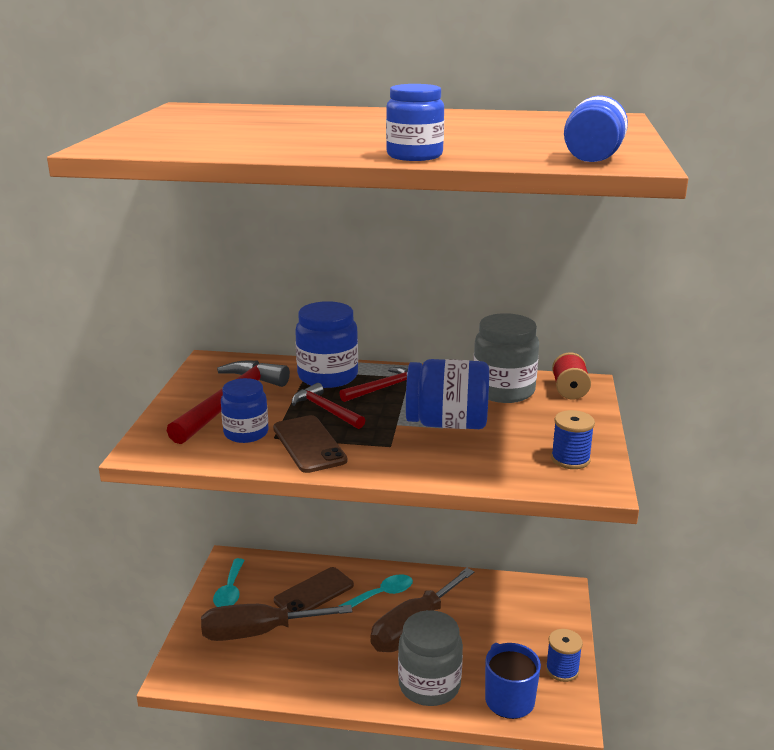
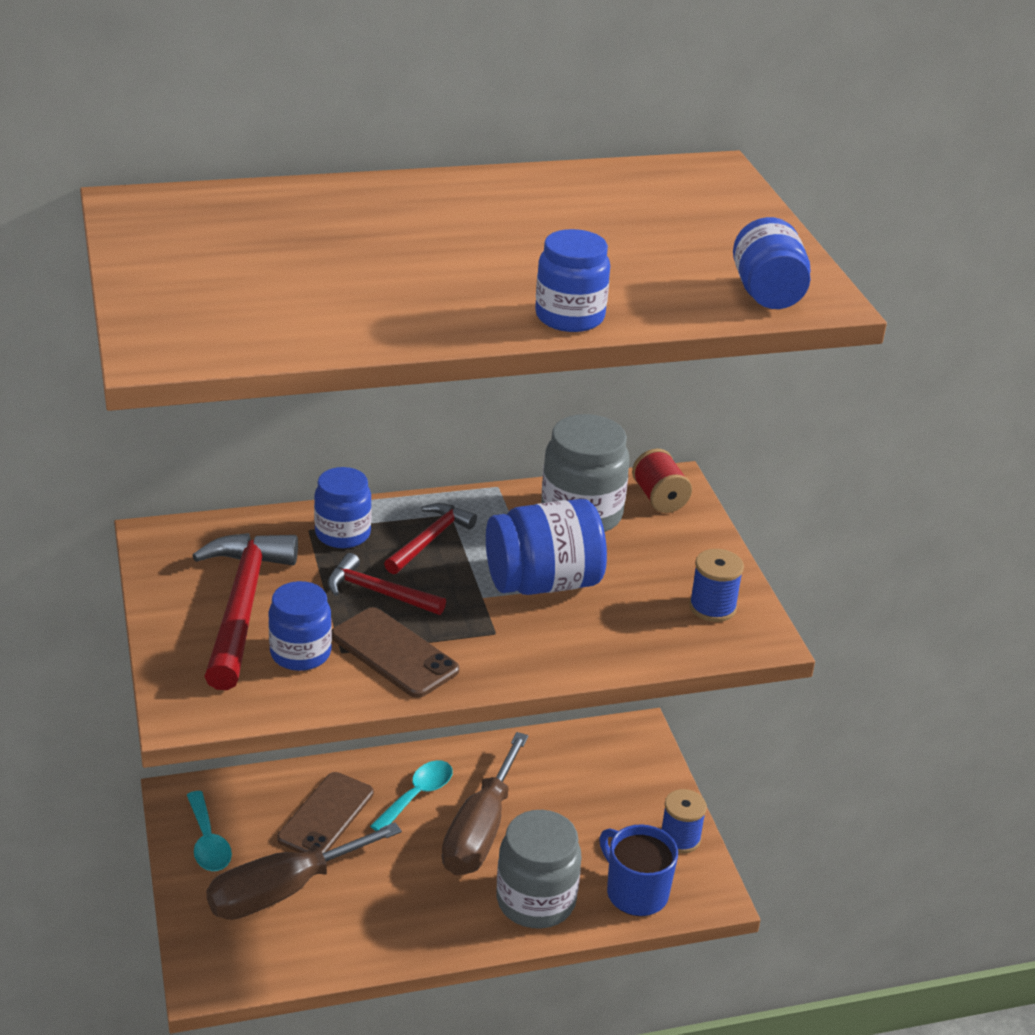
camera: 25 degrees left, 10 degrees up
blue jar [295,301,358,388] -> blue jar [314,467,372,548], size x0.65

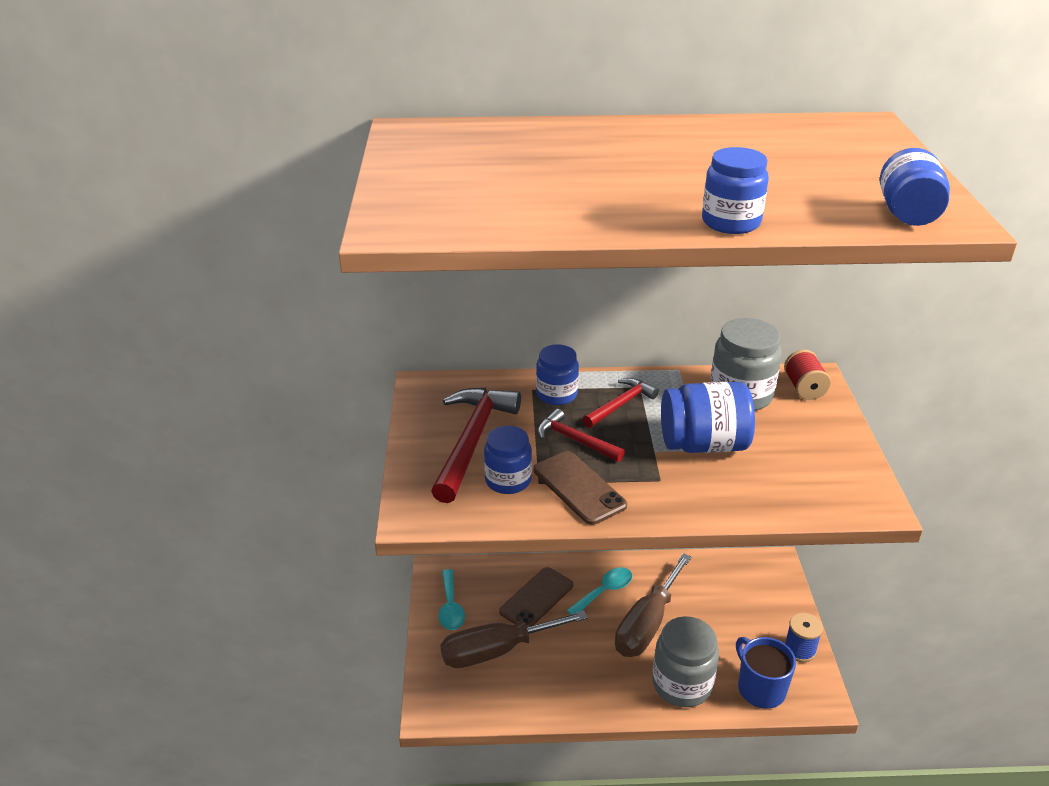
camera: 15 degrees right, 0 degrees up
blue spool [689,549,744,622] -> none

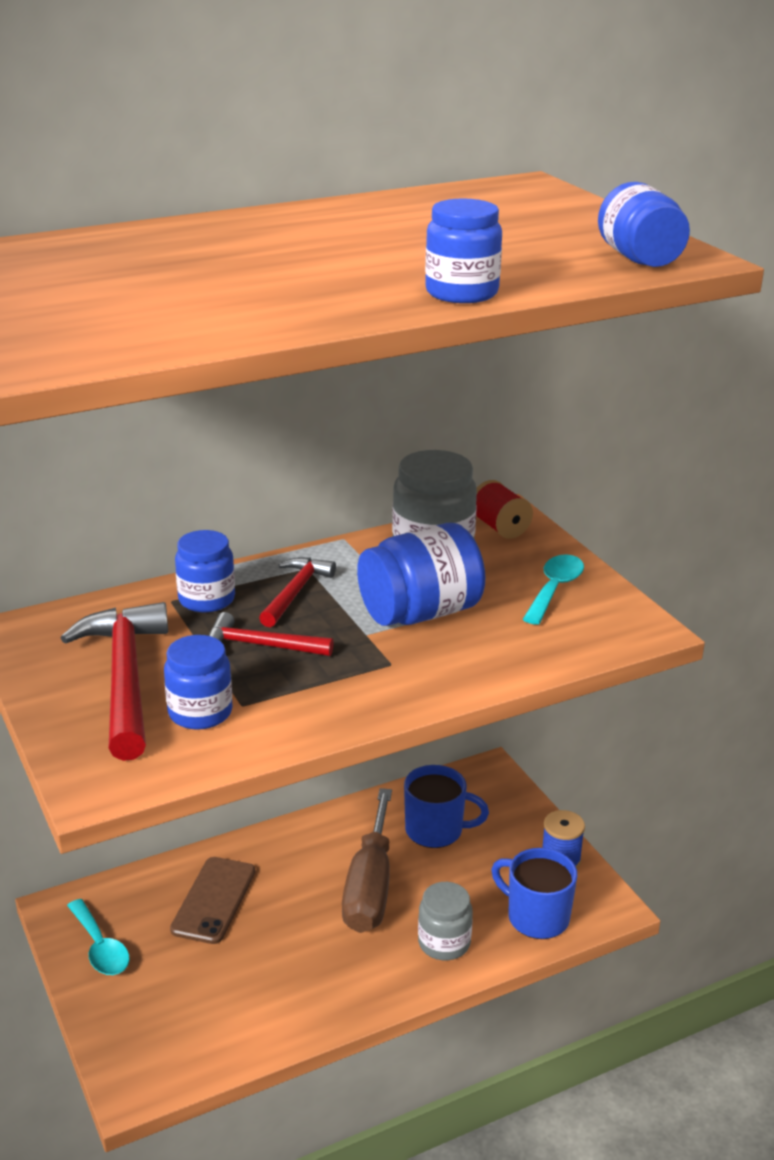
camera: 25 degrees left, 5 degrees down
brown screwdriver [440,610,588,668] -> none
brown phone [533,451,627,525] -> none
turquoise spoon [567,567,632,615] -> turquoise spoon moved to [523,554,584,625]
grey jar [652,616,719,707] -> grey jar [418,882,473,960], size x0.65
none -> blue mug [404,765,489,848]

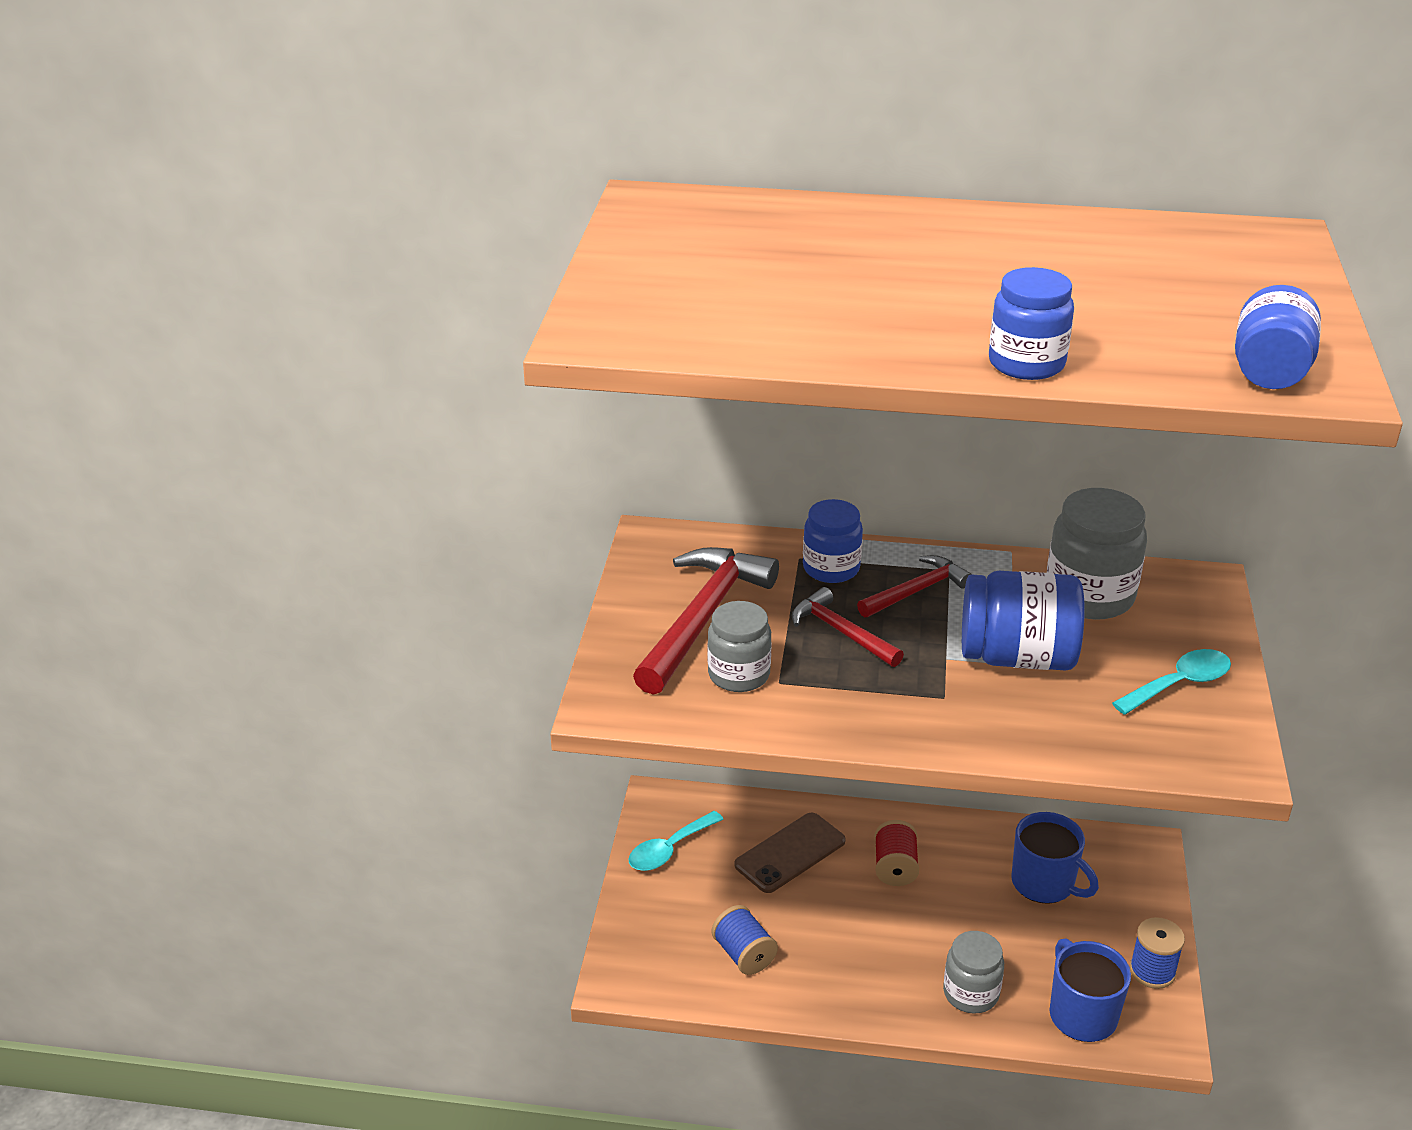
camera: 35 degrees right, 5 degrees up
turquoise spoon [67,899,130,975] -> turquoise spoon turned 45 degrees clockwise [629,811,724,871]
blue jar [164,635,232,730] -> grey jar [707,601,771,692]
brown screwdriver [342,788,392,933] -> none
red spool [476,480,533,539] -> red spool moved to [875,820,919,886]
none -> blue spool [712,905,778,975]

